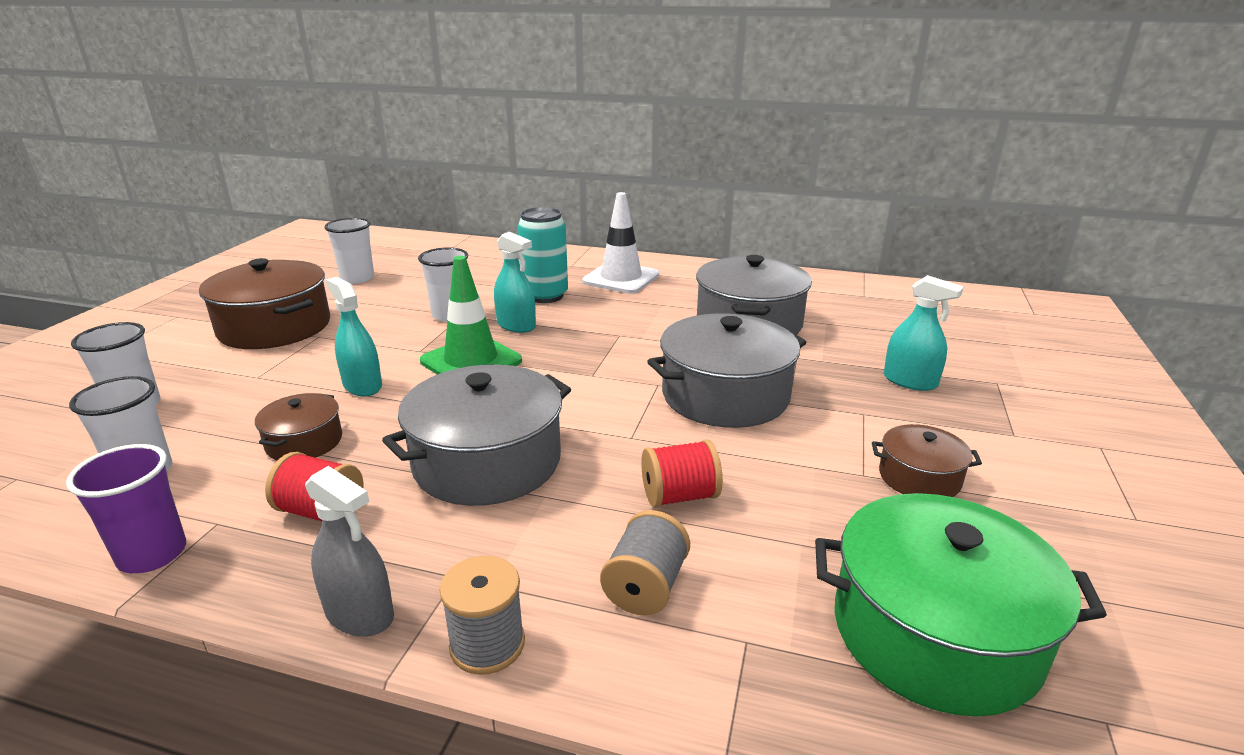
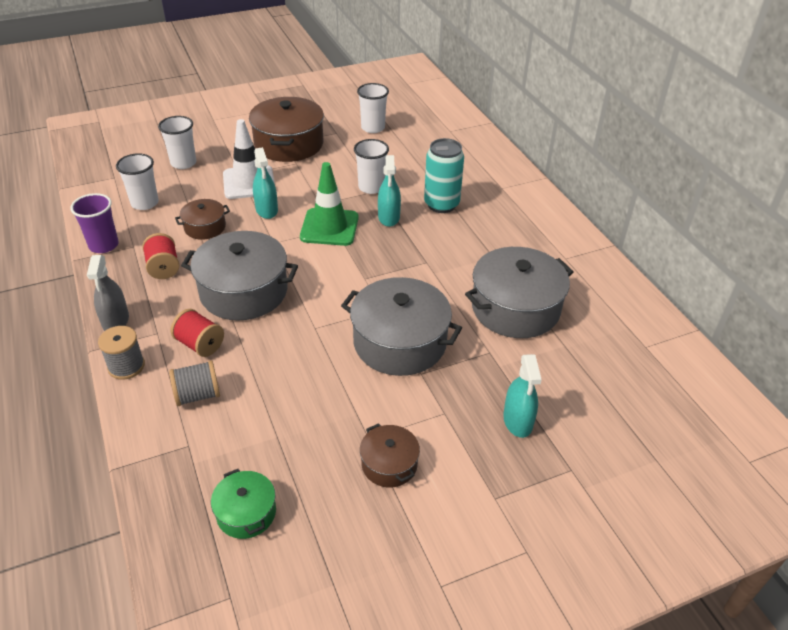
camera: 50 degrees right, 15 degrees up
turquoise spray bottle [326,277,382,396] -> turquoise spray bottle turned 150 degrees clockwise [253,147,278,219]
white traffic cone [582,192,659,294] -> white traffic cone moved to [223,119,275,199]
red spool [641,440,723,508] -> red spool moved to [171,309,224,357]
green pot [815,493,1107,717] -> green pot [211,469,276,539], size x0.52

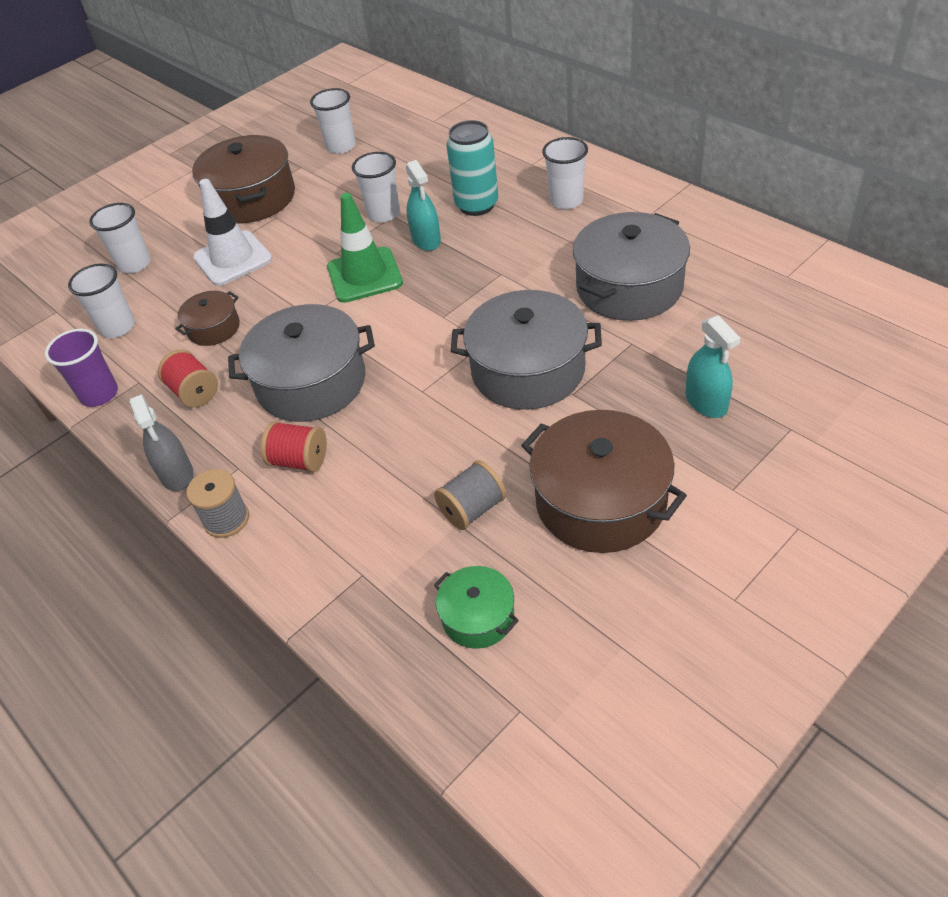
camera: 15 degrees left, 5 degrees up
grey spool [169,360,220,406] -> grey spool moved to [434,460,506,530]
turquoise spray bottle [253,147,278,219] -> none
brown pot [360,423,420,488] -> brown pot [521,410,687,553], size x1.93
none -> white cup [542,137,588,210]

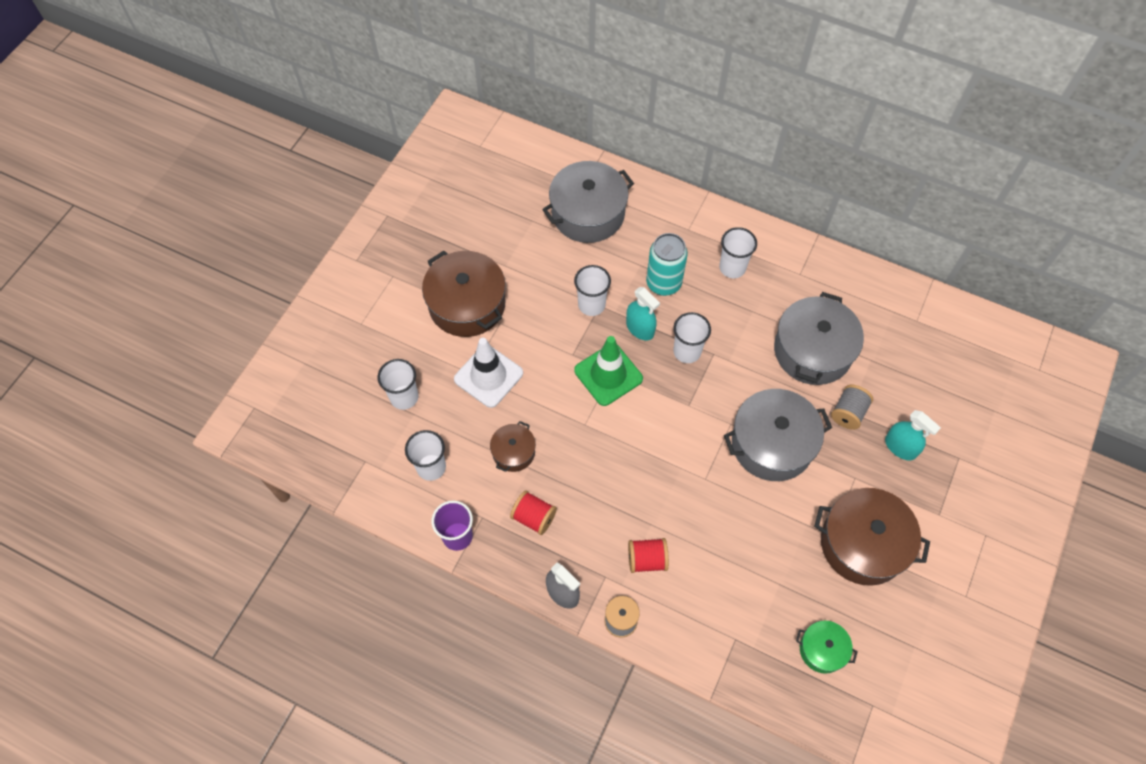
camera: 25 degrees left, 15 degrees up
grey pot [228,304,375,422] -> grey pot moved to [542,161,634,243]
white cup [310,88,356,154] -> white cup moved to [673,312,711,363]
grey spool [434,460,506,530] -> grey spool moved to [831,385,873,430]

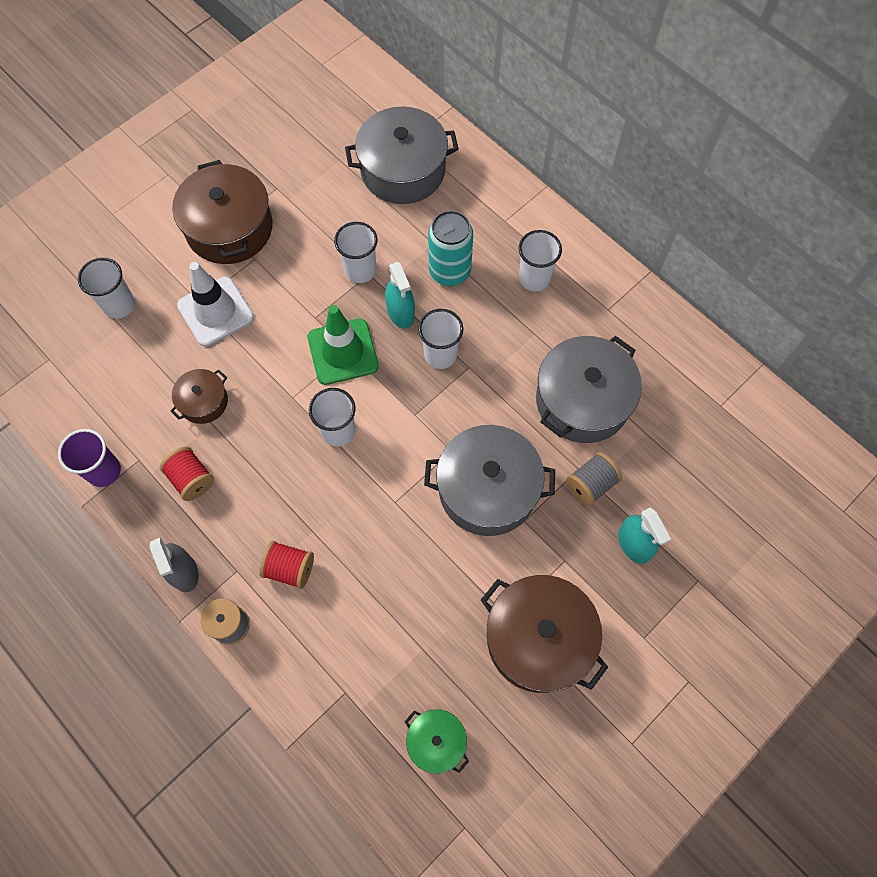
camera: 20 degrees right, 5 degrees up
white cup [405,430,446,481] -> white cup moved to [309,388,355,447]

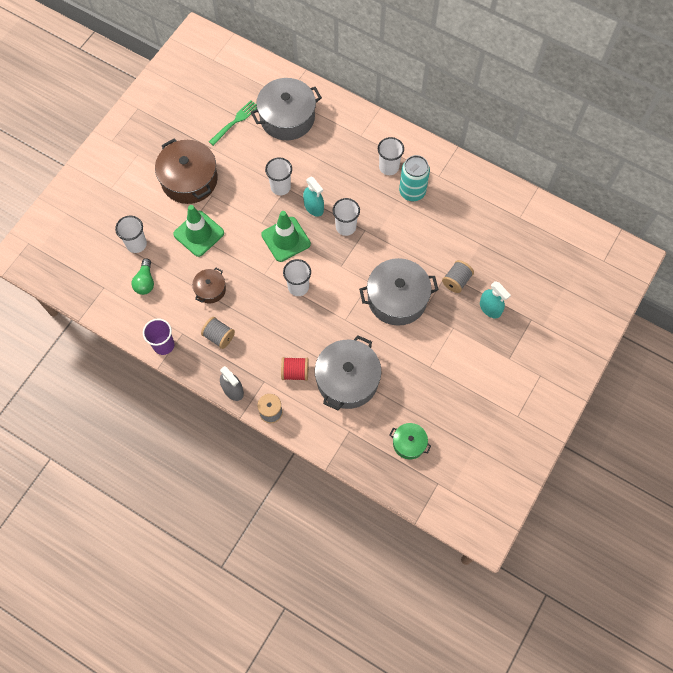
camera: 15 degrees left, 0 degrees up
red spool [160,446,214,501] -> grey spool [201,317,235,349]
white traffic cone [177,262,254,346] -> green traffic cone [173,205,224,257]
turquoise can [428,210,473,286] -> turquoise can moved to [399,155,430,201]
brown pot [481,575,608,693] -> none
grey pot [536,336,642,443] -> grey pot moved to [315,335,382,410]
none -> green light bulb [131,259,154,295]
none -> green fork [209,100,257,146]

